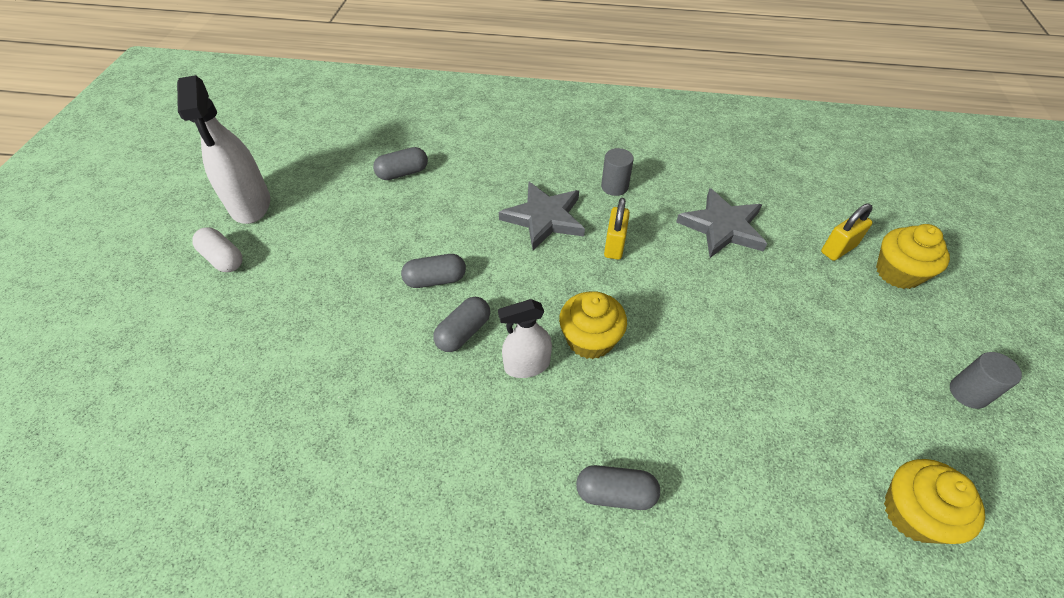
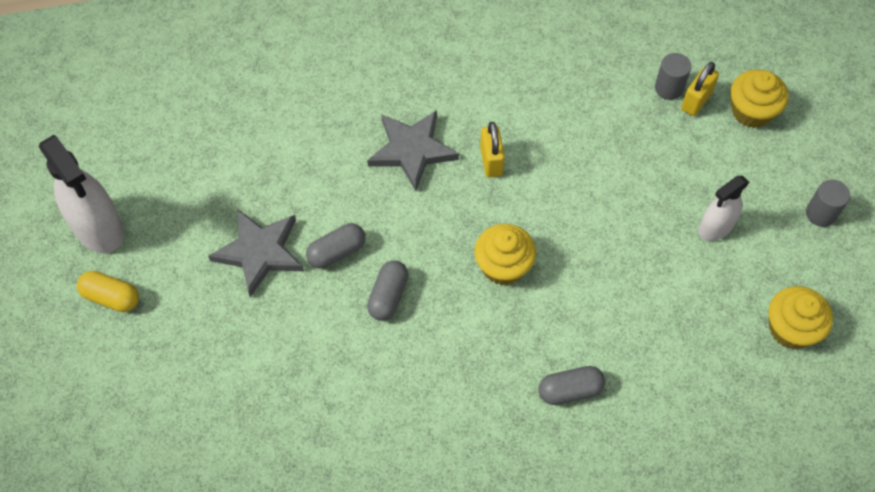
camera: 20 degrees left, 10 degrees up
white capsule [192,227,242,272] -> yellow capsule [77,271,139,312]
grey capsule [373,147,428,180] -> none
white spray bottle [498,299,552,378] -> white spray bottle moved to [698,176,749,241]
grey cylinder [601,148,634,196] -> grey cylinder moved to [655,53,691,100]
grey star [676,188,767,258] -> grey star moved to [208,209,304,297]

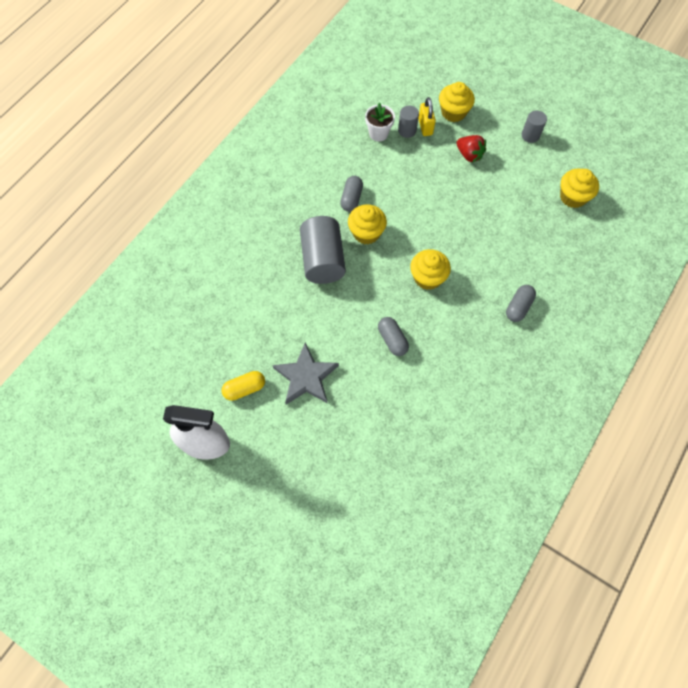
camera: 45 degrees left, 5 degrees up
yellow capsule [77,271,139,312] -> yellow capsule moved to [222,371,265,401]
grey capsule [306,223,365,268] -> grey capsule moved to [340,176,363,212]
grey star [367,110,459,191] -> grey cylinder [300,216,346,284]
yellow padlock [480,122,505,178] -> yellow cupcake [348,204,387,244]
white spray bottle [698,176,749,241] -> none
none -> white flower pot [365,103,395,141]
none -> red strawberry [457,135,486,163]

